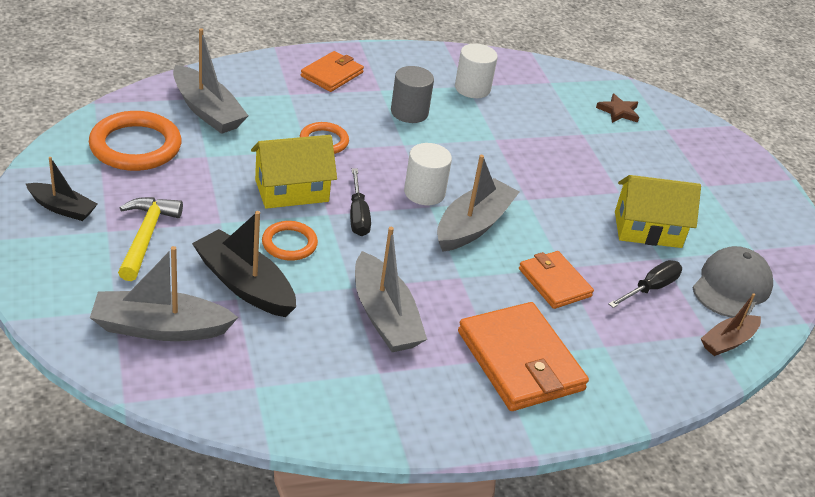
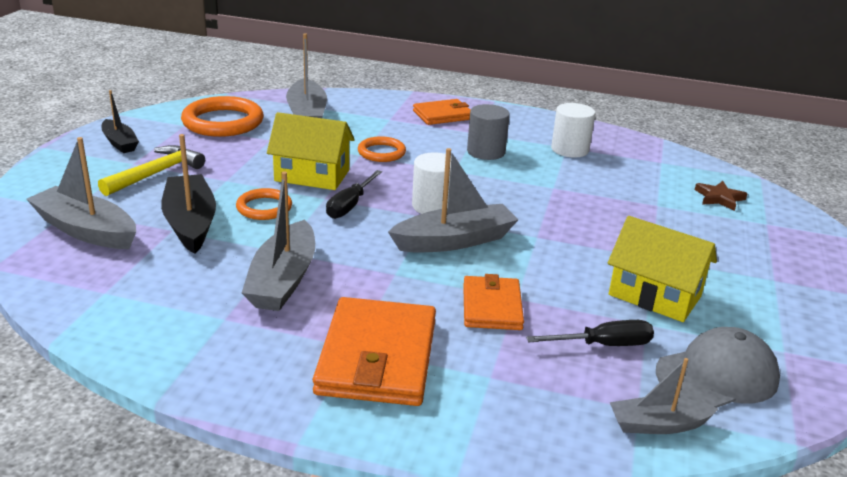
camera: 35 degrees right, 10 degrees down
brown boat [701,293,761,356] -> grey boat [610,358,718,434]

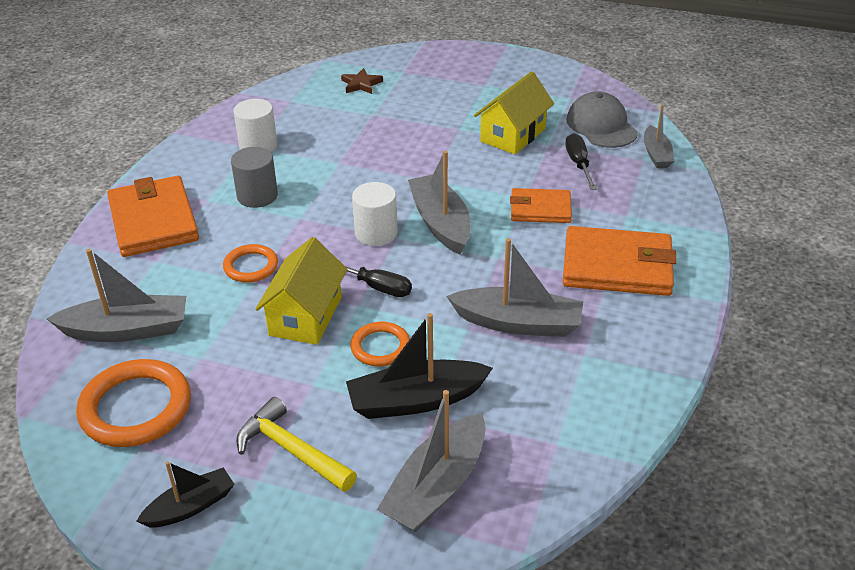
camera: 85 degrees left, 10 degrees up
orange wallet [413,99,470,125] -> orange wallet [107,176,199,257], size x1.66

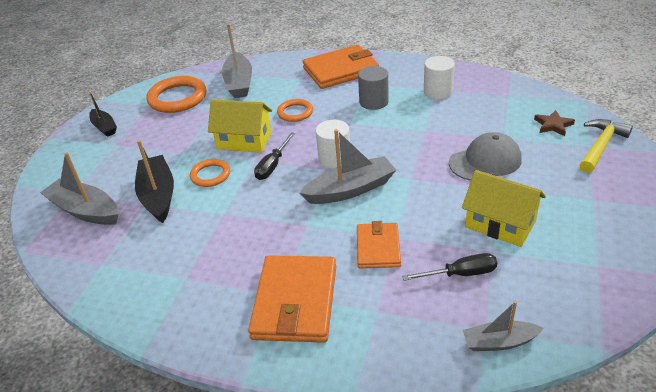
camera: 90 degrees right, 0 degrees up
yellow hammer [236,397,357,492] -> yellow hammer moved to [580,119,633,173]
grey boat [446,238,583,337] -> none
grey cap [566,91,638,148] -> grey cap moved to [449,132,522,181]

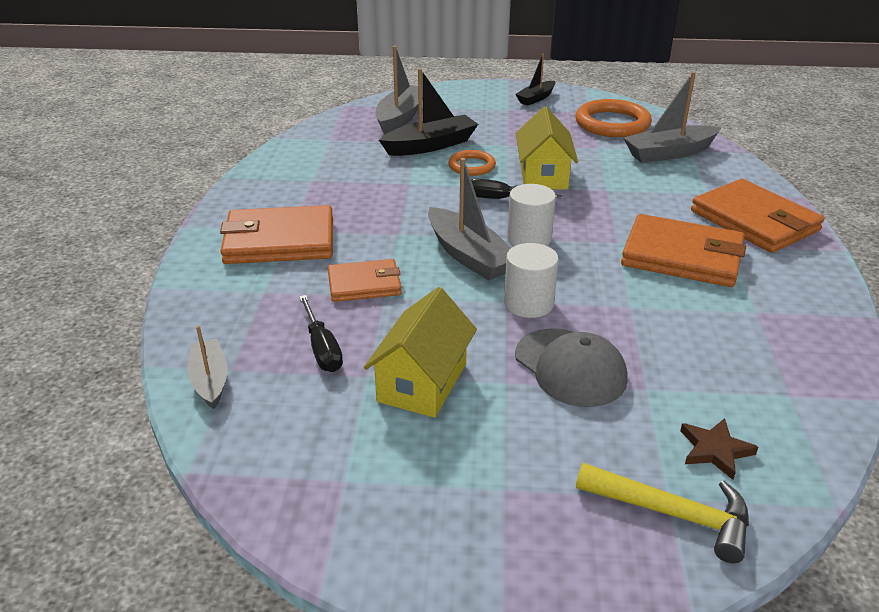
camera: 75 degrees right, 5 degrees down
orange ring [277,99,313,122] -> none
grey cylinder [358,66,389,110] -> orange wallet [621,214,746,287]
white cylinder [424,56,455,99] -> white cylinder moved to [504,243,559,318]

